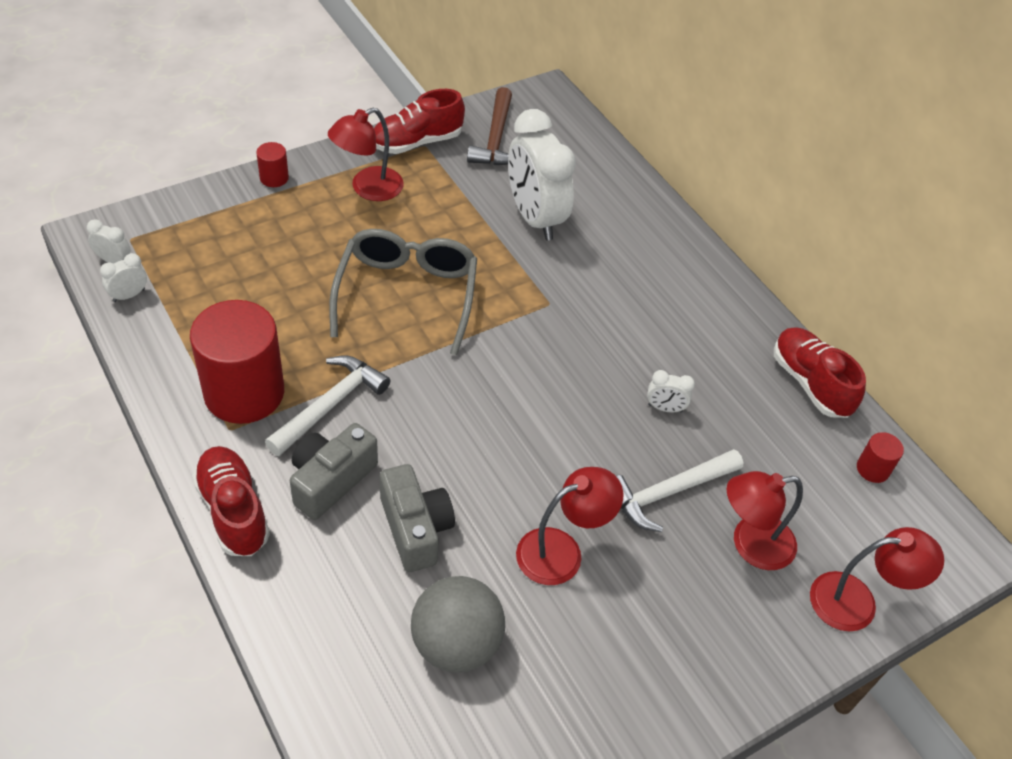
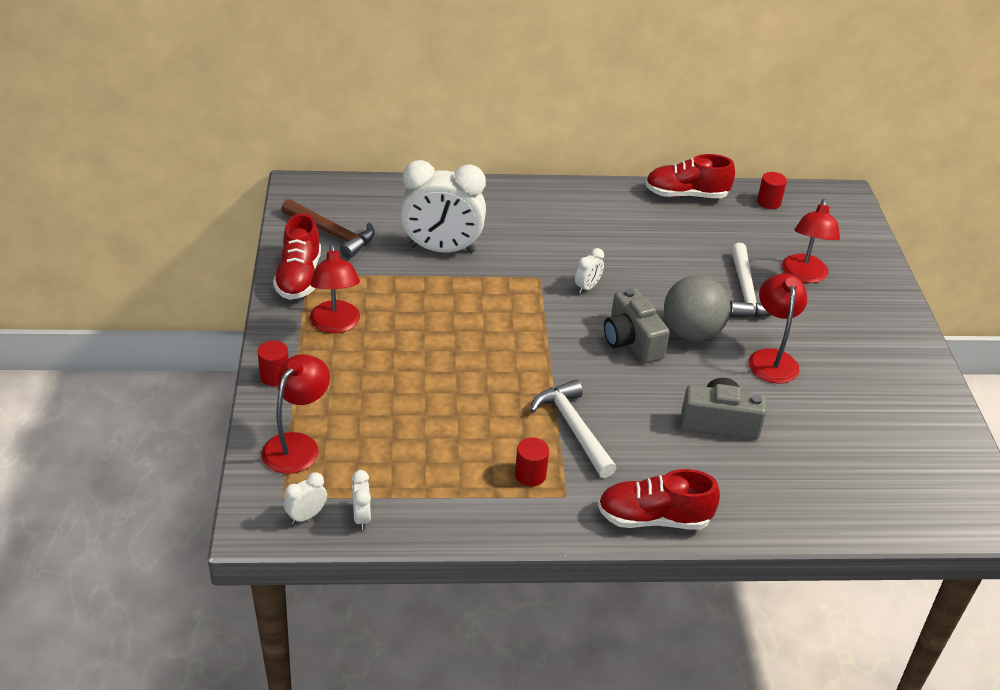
camera: 60 degrees left, 10 degrees down
red cylinder [190,300,284,424] -> red cylinder [515,438,549,487], size x0.42
grey camera [290,423,378,520] -> grey camera moved to [604,288,670,363]
grey glasses [329,229,477,355] -> none
grey ball [411,576,505,673] -> grey ball moved to [664,275,731,341]
white clock [647,370,695,413] -> white clock moved to [575,248,604,293]
red lamp [810,527,944,631] -> red lamp moved to [261,354,330,474]

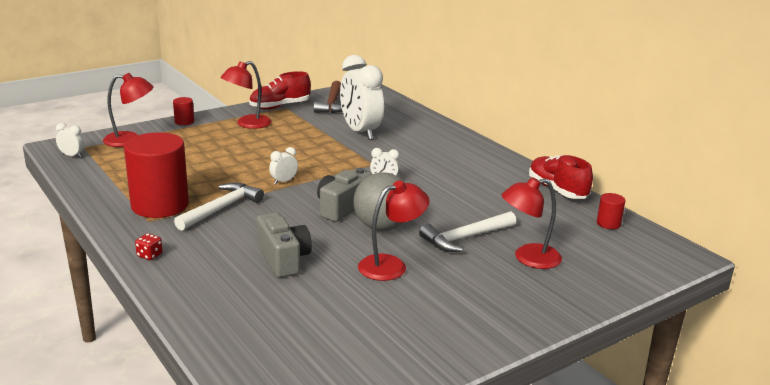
camera: 60 degrees right, 15 degrees down
white clock [352,470,371,530] -> white clock moved to [269,147,298,184]
red cylinder [515,438,549,487] -> red cylinder [124,132,189,218], size x2.36
red shoe [598,469,720,530] -> red dice [135,233,162,260]

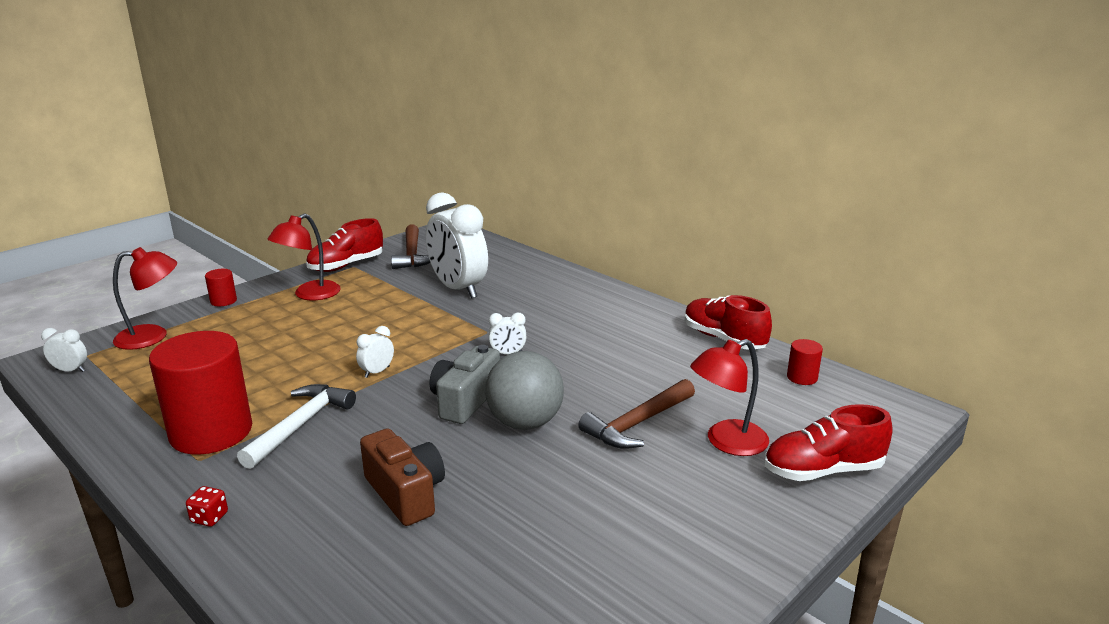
camera: 10 degrees left, 0 degrees up
grey camera [257,212,312,278] -> brown camera [360,429,445,526]
red lamp [358,180,429,281] -> none
white hammer [419,211,516,252] -> brown hammer [578,379,695,449]
none -> red shoe [764,404,892,481]

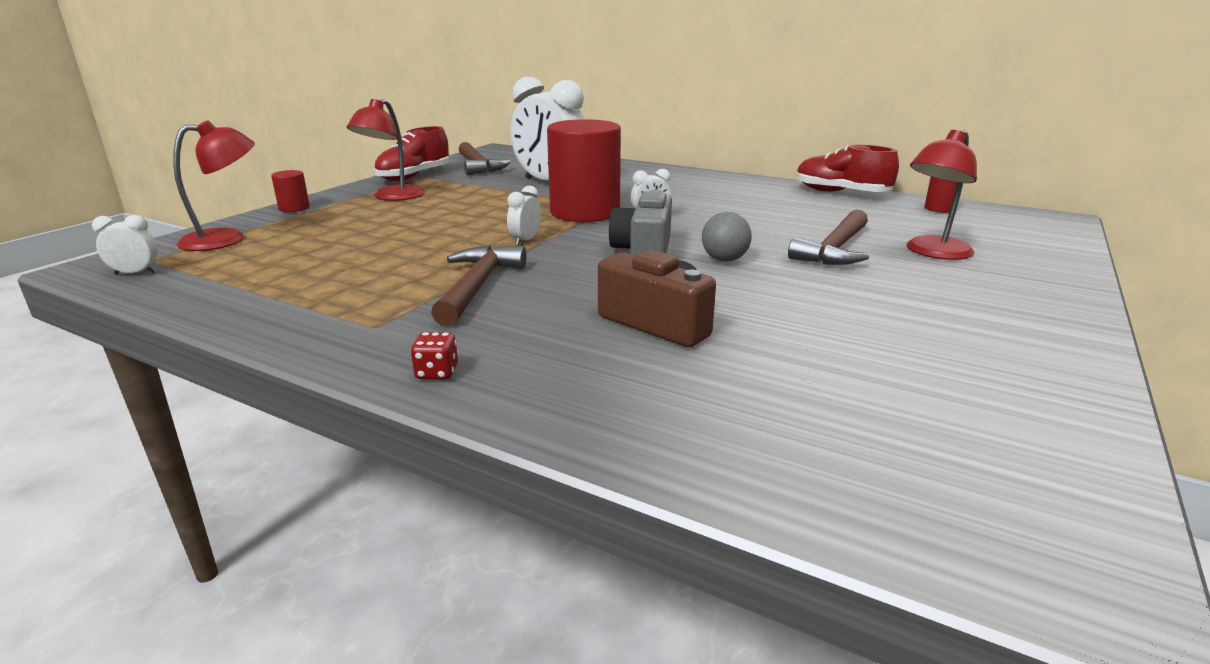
camera: 15 degrees left, 0 degrees up
red cylinder [149,331,252,455] -> red cylinder moved to [547,119,621,222]
white hammer [237,384,356,469] -> brown hammer [431,245,526,326]
grey ball [485,351,564,430] -> grey ball [702,212,752,262], size x0.57
red shoe [764,404,892,481] -> none

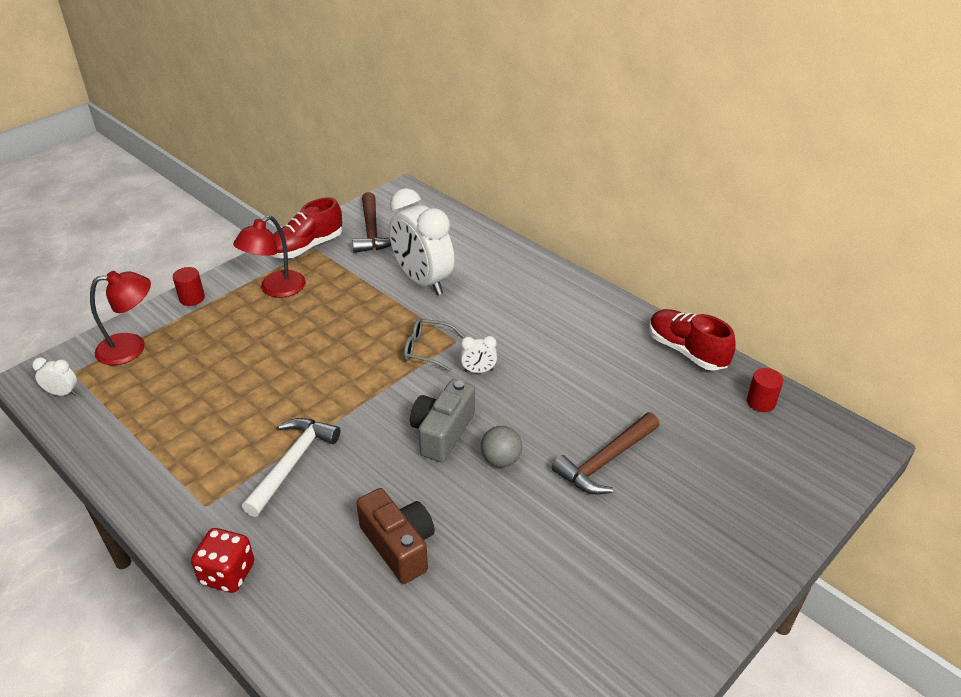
camera: 15 degrees right, 15 degrees up
red dice [410,332,458,380] -> red dice [191,528,254,593], size x1.76
brown hammer [431,245,526,326] -> white hammer [242,418,341,517]
white clock [507,186,541,246] -> none
red cylinder [547,119,621,222] -> grey glasses [404,318,465,372]
red lamp [907,130,977,260] -> none

